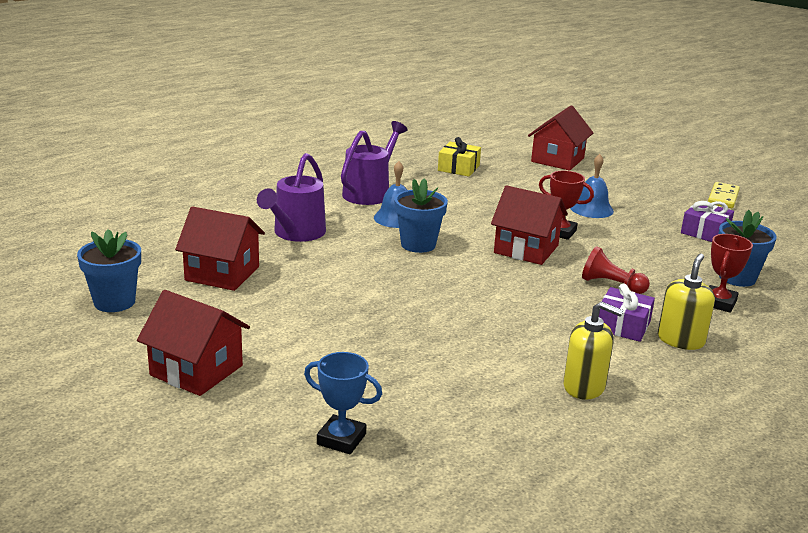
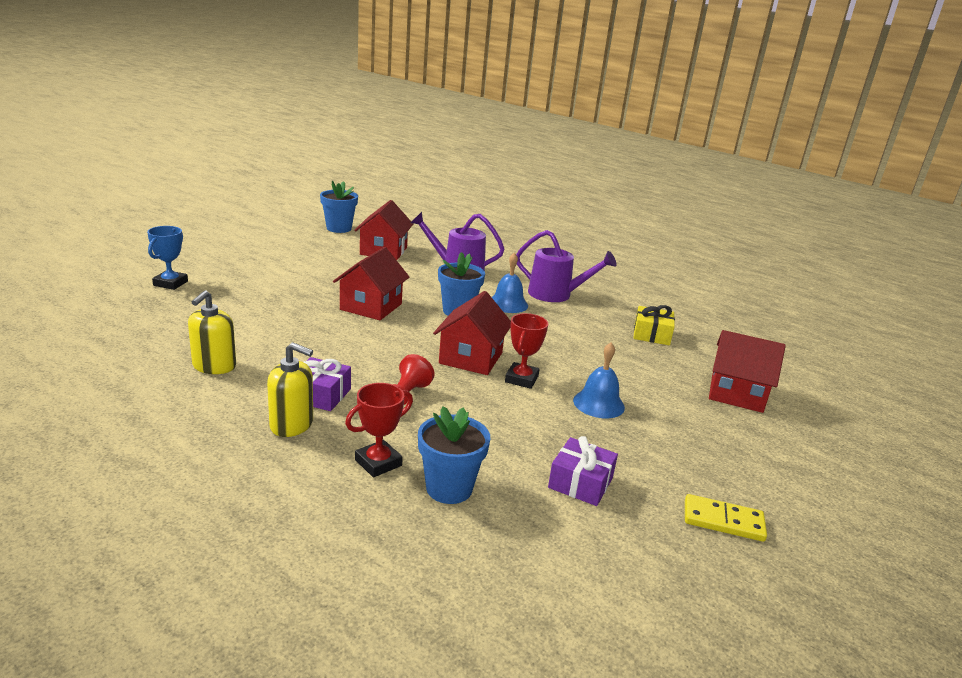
camera: 80 degrees right, 0 degrees up
red house [137,290,250,396] -> red house moved to [333,247,409,320]
red trophy [709,234,753,313] -> red trophy turned 60 degrees counterclockwise [345,383,413,477]

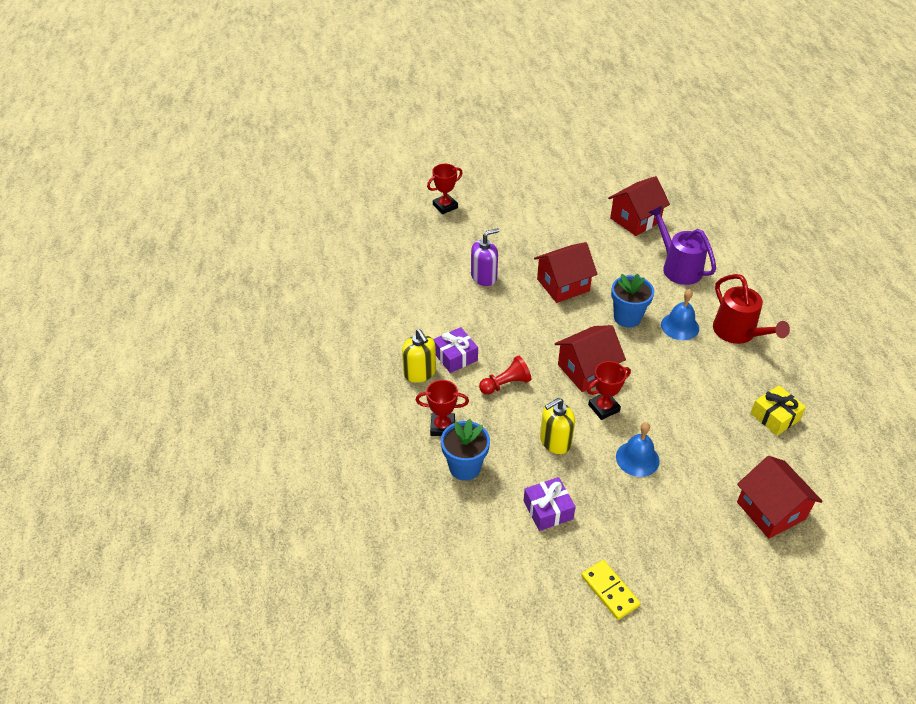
camera: 45 degrees right, 20 degrees up
blue trophy [147,226,188,290] -> red trophy [427,164,463,214]
yellow soap dispenser [188,290,236,374] -> yellow soap dispenser moved to [540,398,575,454]
blue flower pot [320,181,358,233] -> none
purple watering can [516,230,617,302] -> red watering can [713,274,790,344]
none -> purple soap dispenser [471,228,499,286]

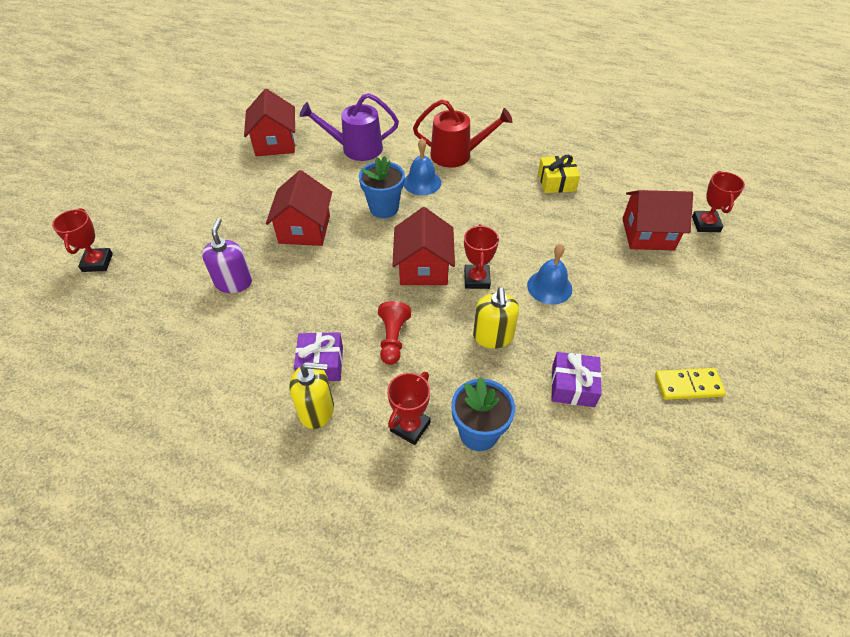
camera: 60 degrees left, 5 degrees up
none -> red trophy [692,171,745,232]

